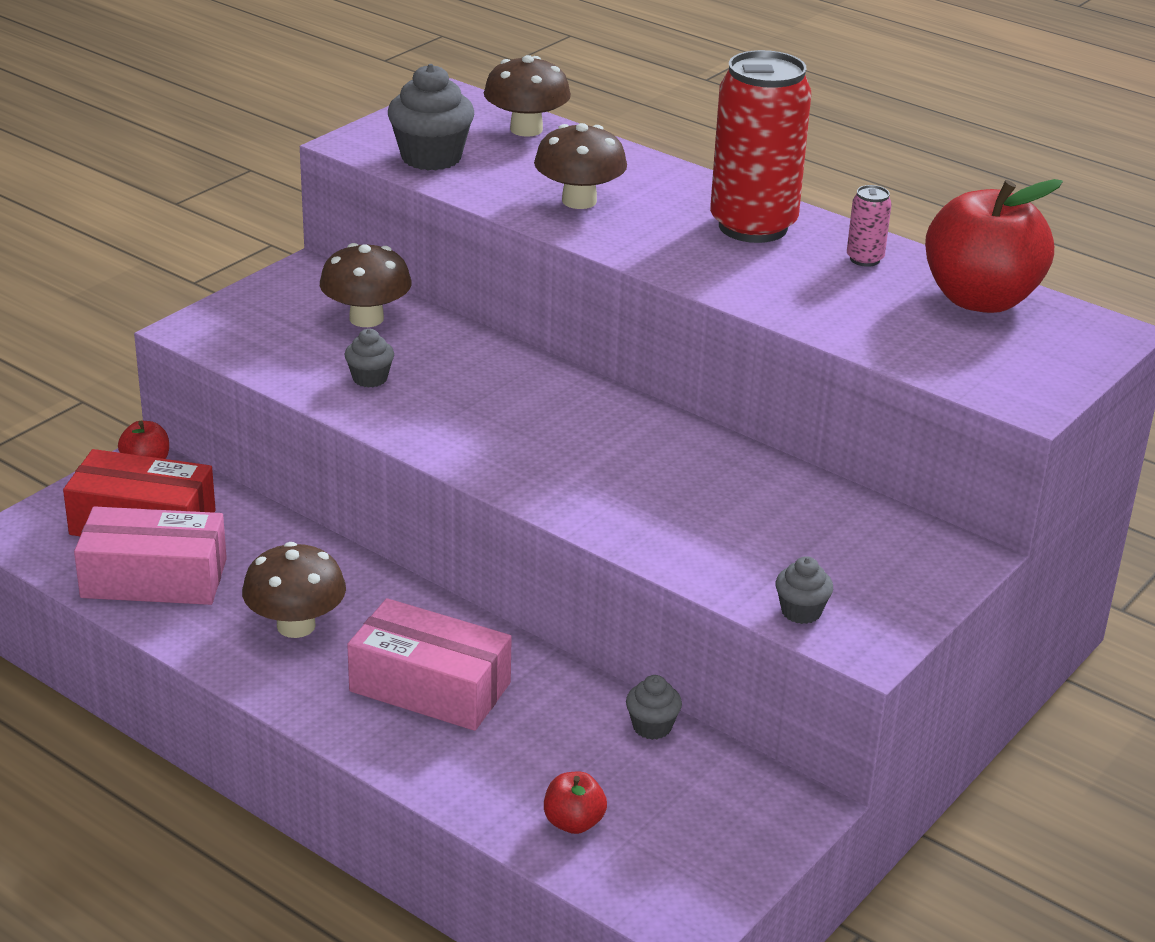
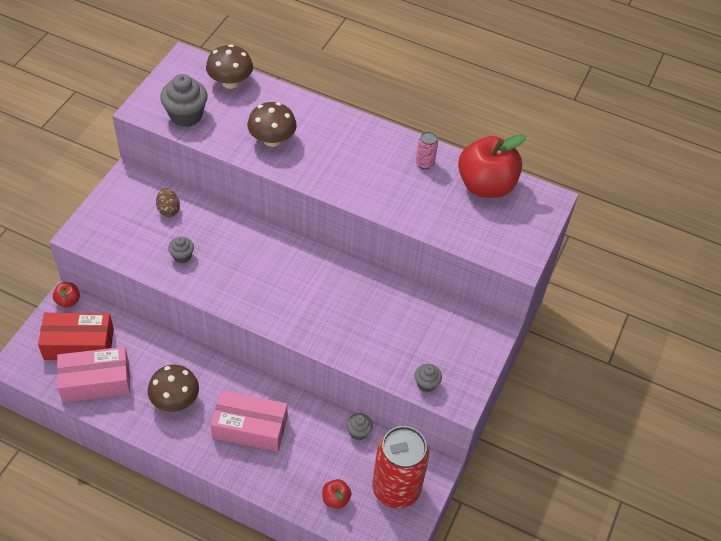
camera: 15 degrees left, 20 degrees up
brown mushroom [320,243,412,327] -> brown egg [156,188,180,217]
red can [710,50,811,243] -> red can moved to [372,426,429,509]

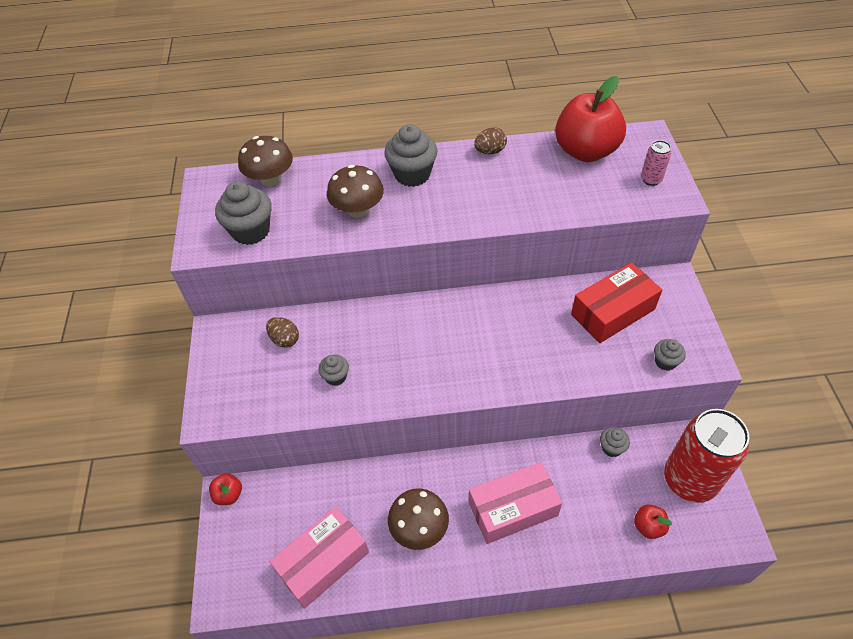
camera: 25 degrees left, 0 degrees up
red box [38,313,114,360] -> red box moved to [571,262,662,343]
pink can [416,132,438,169] -> pink can moved to [641,140,671,186]
none -> grey cupcake [384,124,437,187]
none -> brown egg [474,128,507,154]

